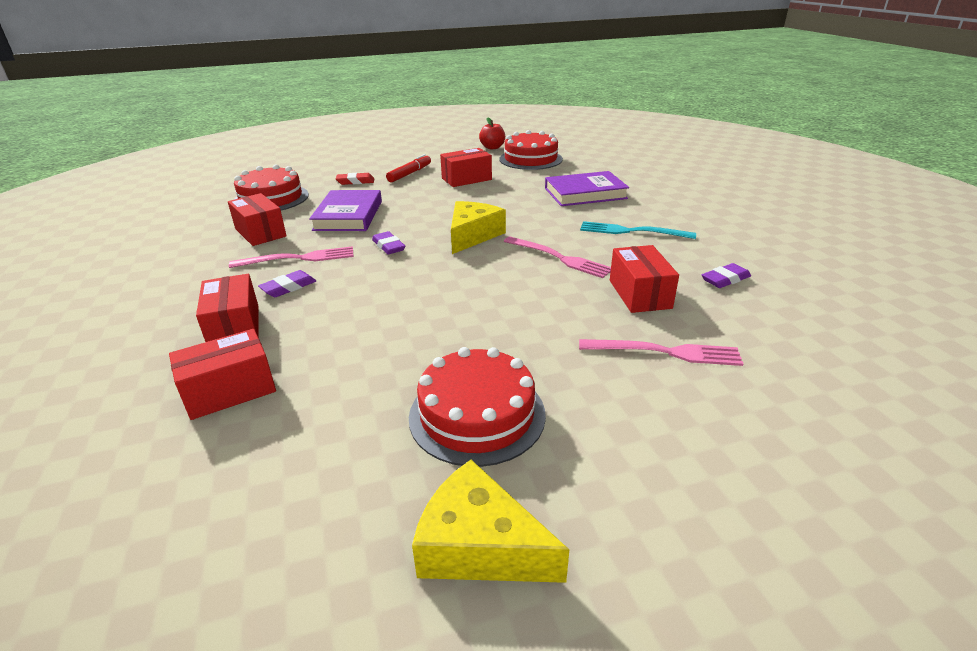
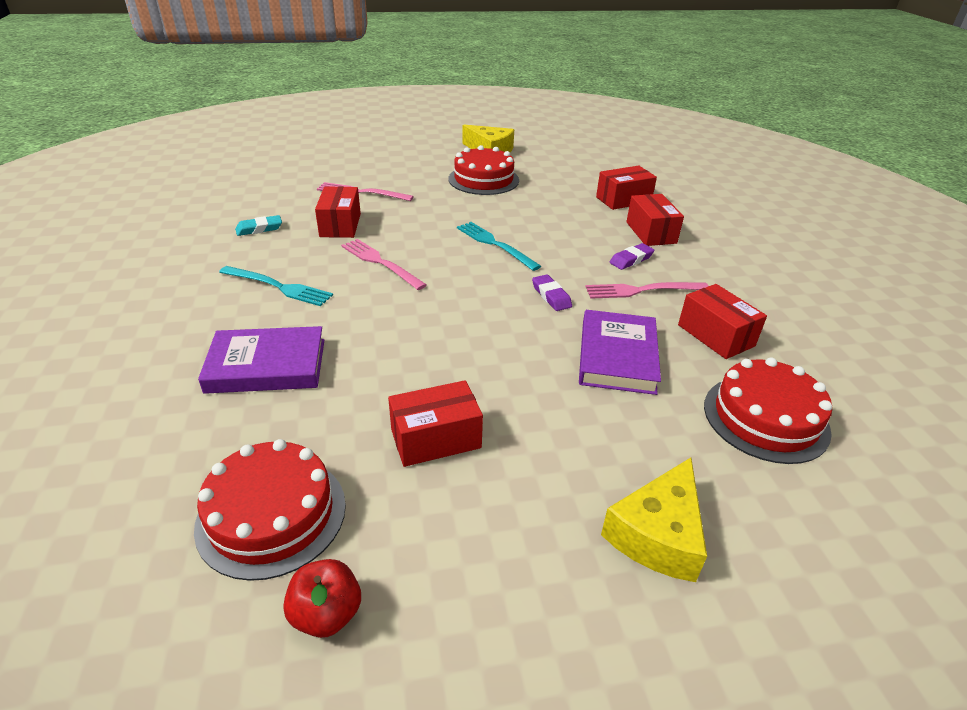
camera: 175 degrees left, 5 degrees up
red eraser [336,173,374,185] -> none
red marker [386,154,431,182] -> none
yellow cheese [451,201,506,254] -> yellow cheese moved to [601,458,707,582]
purple eraser [702,263,751,288] -> turquoise eraser [235,215,282,236]
none -> turquoise fork [457,222,541,271]

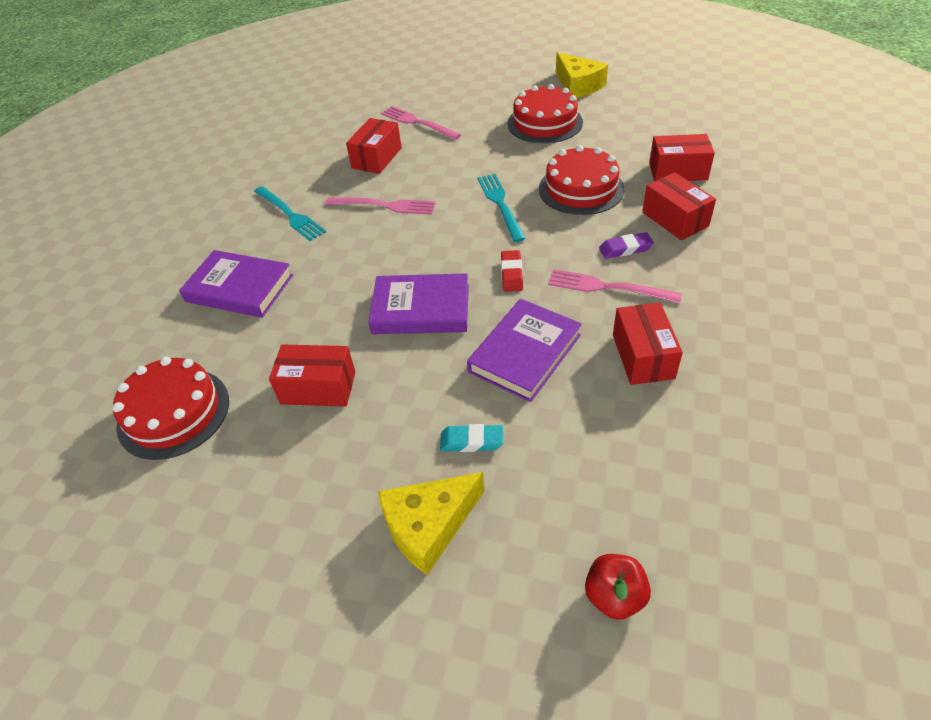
camera: 30 degrees right, 10 degrees up
turquoise eraser [235,215,282,236] -> turquoise eraser moved to [440,424,503,452]
red apple [283,559,361,638] -> red apple moved to [585,554,651,620]
pink fork [341,239,427,290] -> pink fork turned 120 degrees clockwise [325,197,435,215]
purple eraser [532,274,572,311] -> red eraser [501,250,523,292]
red box [626,194,684,246] -> red box turned 45 degrees counterclockwise [642,172,716,240]
red cake [704,357,832,464] -> red cake moved to [539,145,624,215]
none -> purple book [368,273,469,334]

